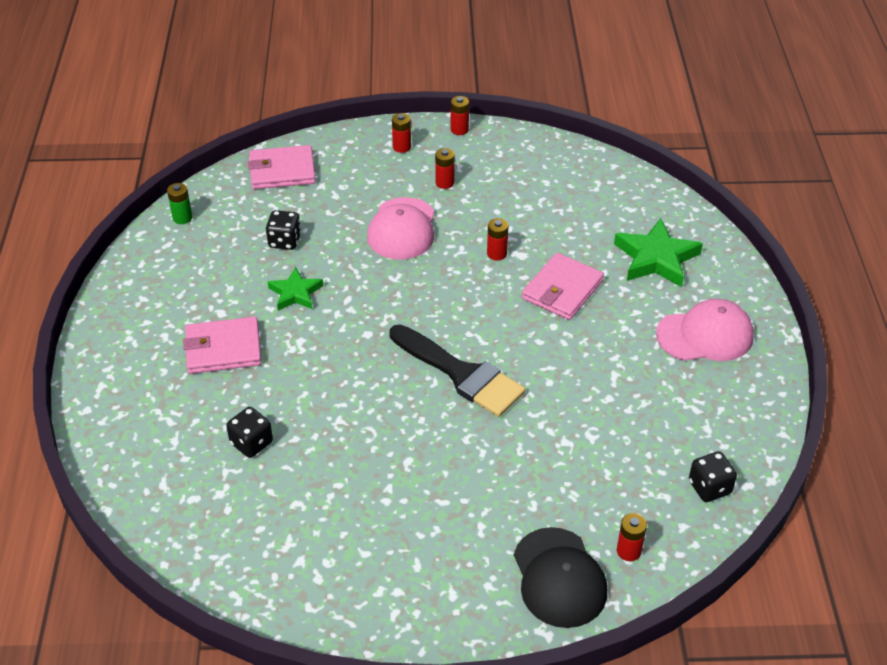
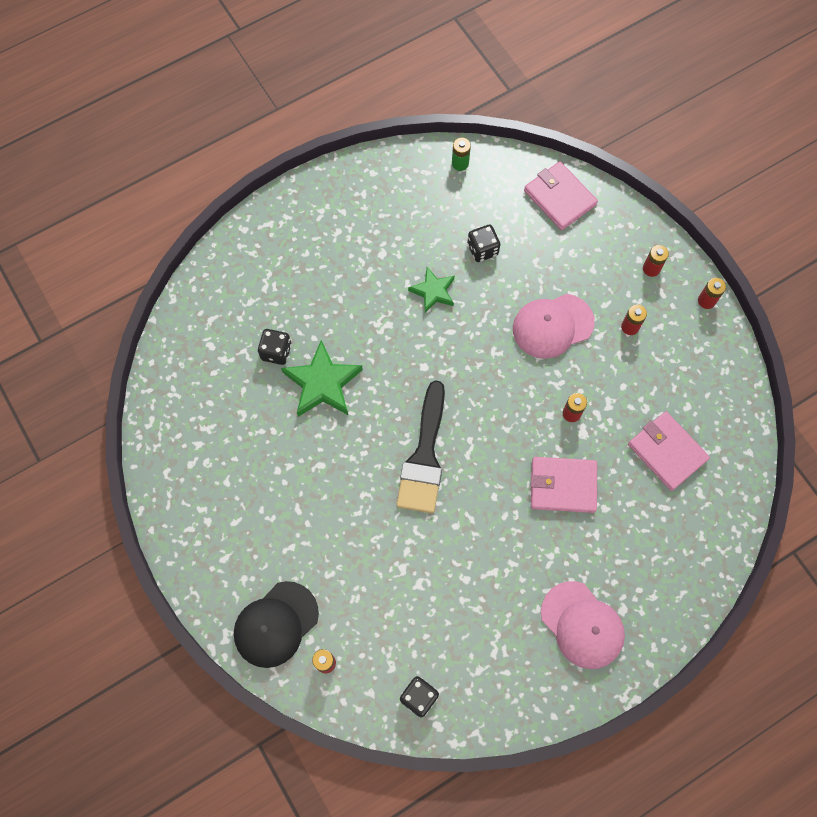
camera: 60 degrees right, 25 degrees up
pink wallet [183,317,262,374] -> pink wallet moved to [628,411,710,491]
green star [614,218,703,287] -> green star moved to [281,340,363,417]

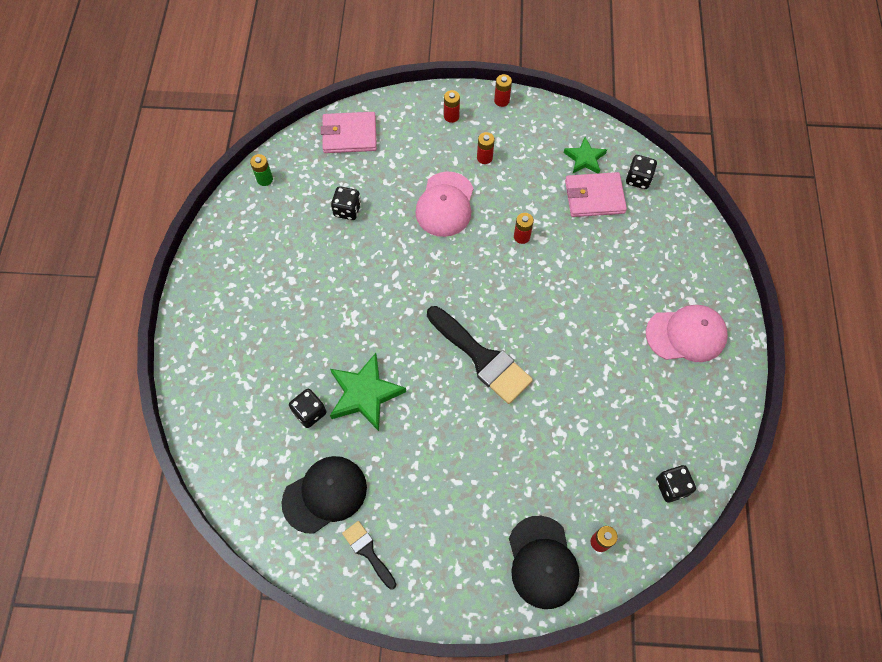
camera: 55 degrees left, 5 degrees down
green star [408,267,455,313] -> green star moved to [563,137,607,174]
pink wallet [531,457,597,513] -> none
none -> black cap [281,456,367,534]
none -> black brush [342,521,396,589]
none -> black dice [626,155,657,189]

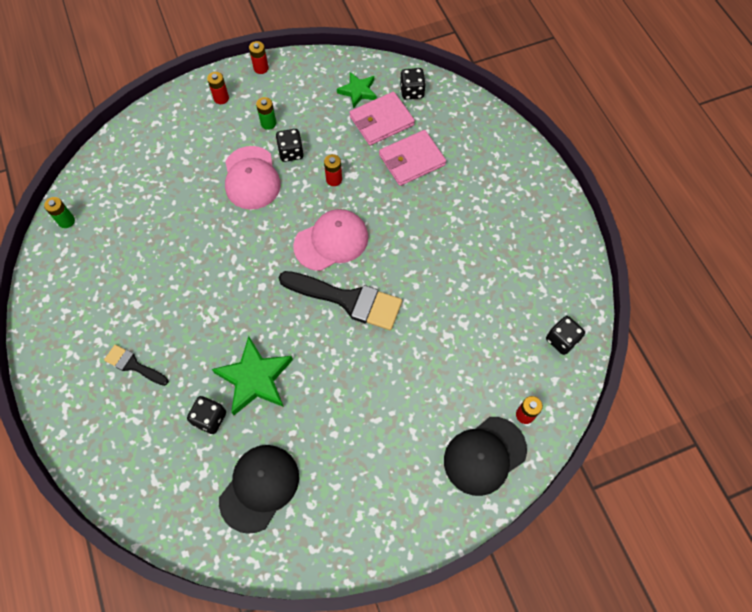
camera: 25 degrees left, 0 degrees up
pink wallet [321,112,377,153] -> pink wallet moved to [379,130,446,186]
black dice [331,186,361,220] -> black dice moved to [276,129,304,162]
black brush [342,521,396,589] -> black brush moved to [104,345,169,386]
red battery [477,132,495,164] -> green battery [256,97,276,130]
black cap [509,516,580,609] -> black cap turned 90 degrees clockwise [444,417,527,496]
pink cap [646,305,728,362] -> pink cap moved to [293,209,368,271]

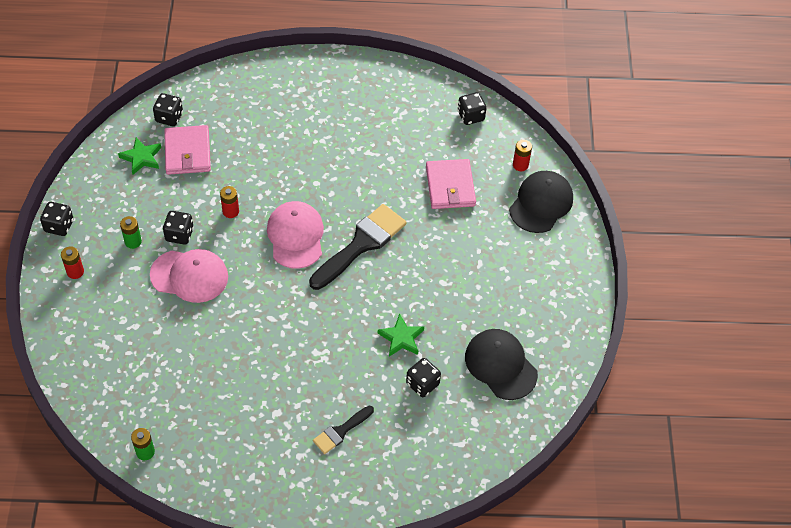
camera: 70 degrees left, 10 degrees down
green star [212,336,293,415] -> green star [378,314,424,357], size x0.62
red battery [249,41,269,74] -> black dice [40,202,73,236]
pink wallet [379,130,446,186] -> pink wallet moved to [426,159,476,209]
black cap [444,417,527,496] -> black cap turned 135 degrees counterclockwise [509,171,573,233]

